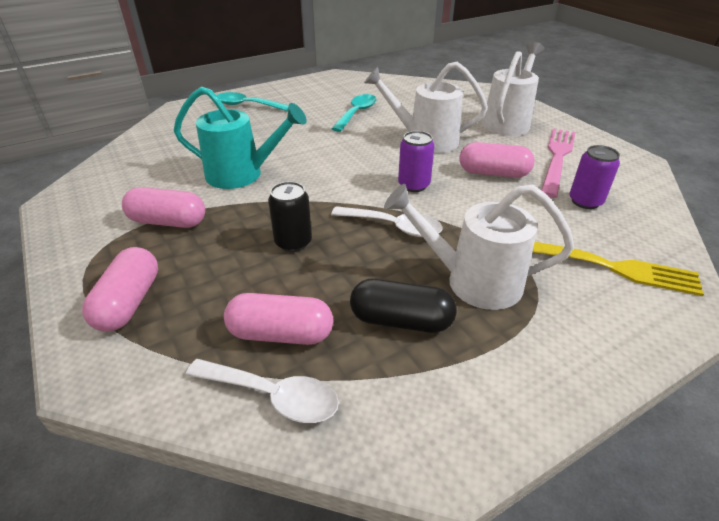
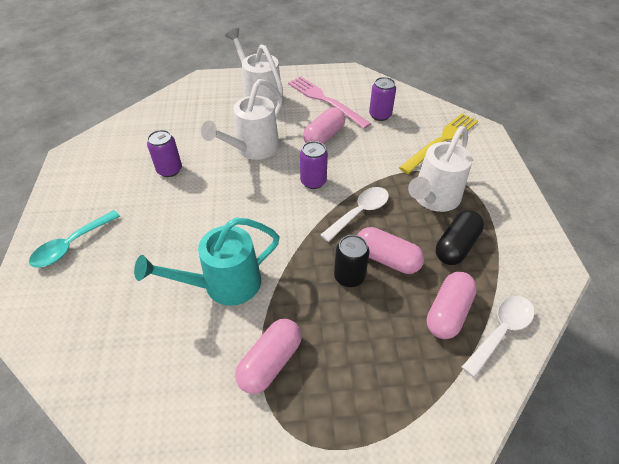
camera: 65 degrees left, 10 degrees up
pink capsule [82,247,158,332] -> pink capsule moved to [358,227,424,274]
turquoise watering can [173,86,307,189] -> turquoise watering can turned 150 degrees counterclockwise [134,217,280,306]
turquoise spoon [331,94,377,132] -> purple can [147,130,182,177]

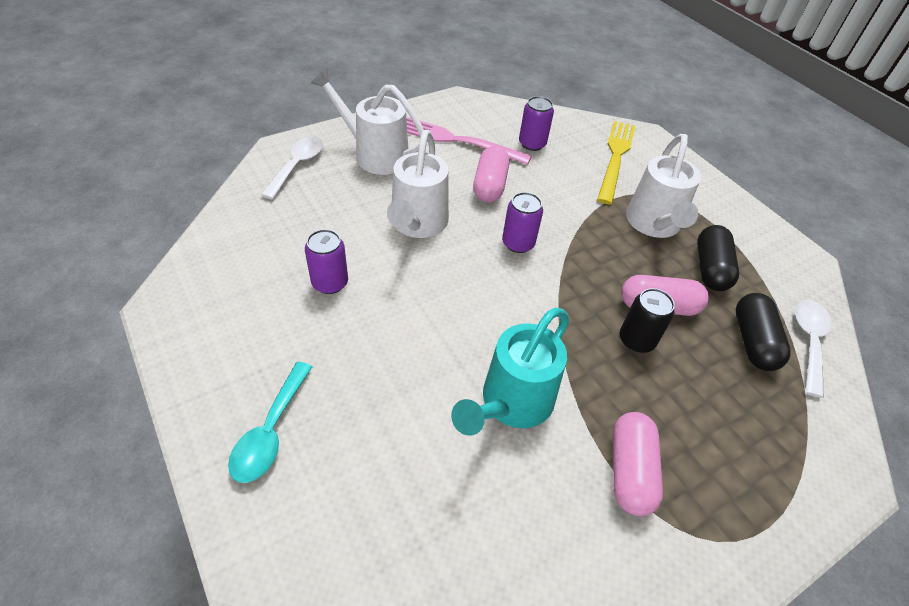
camera: 30 degrees left, 0 degrees up
white spoon [320,187,389,242] -> white spoon moved to [261,136,323,199]
pink capsule [427,272,477,339] -> black capsule [736,293,791,371]

